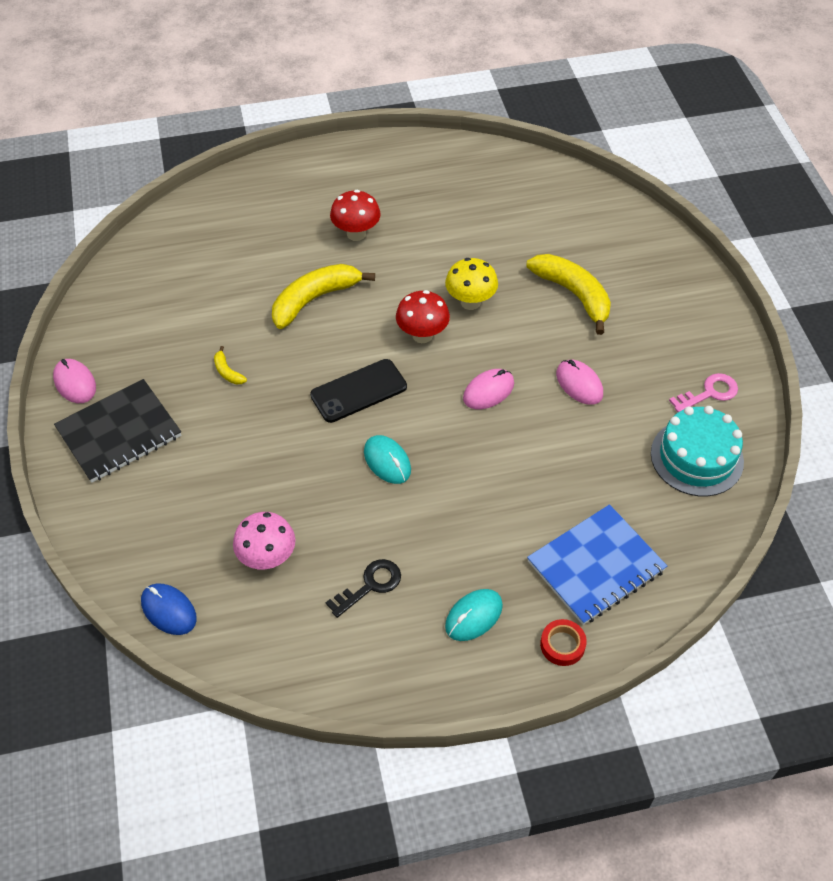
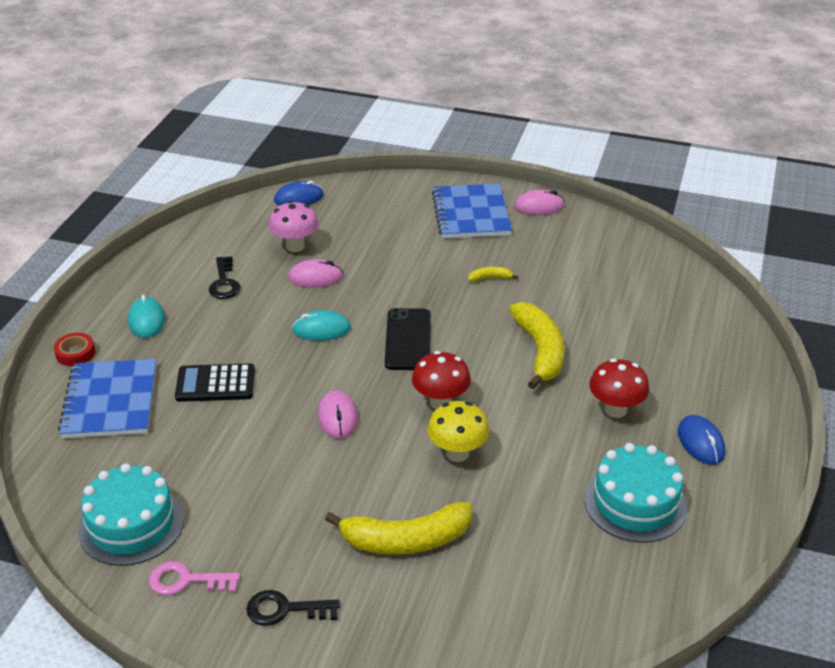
camera: 120 degrees right, 15 degrees down
black notebook [54,379,181,483] -> blue notebook [432,184,512,238]
pink mouse [556,360,603,405] -> pink mouse moved to [288,259,344,287]
pink key [669,373,738,412] -> pink key turned 90 degrees clockwise [149,561,240,595]
none -> black calculator [175,363,255,402]
none -> black key [246,590,340,626]
none -> turquoise cake [584,443,688,543]
none -> blue mouse [678,415,725,465]

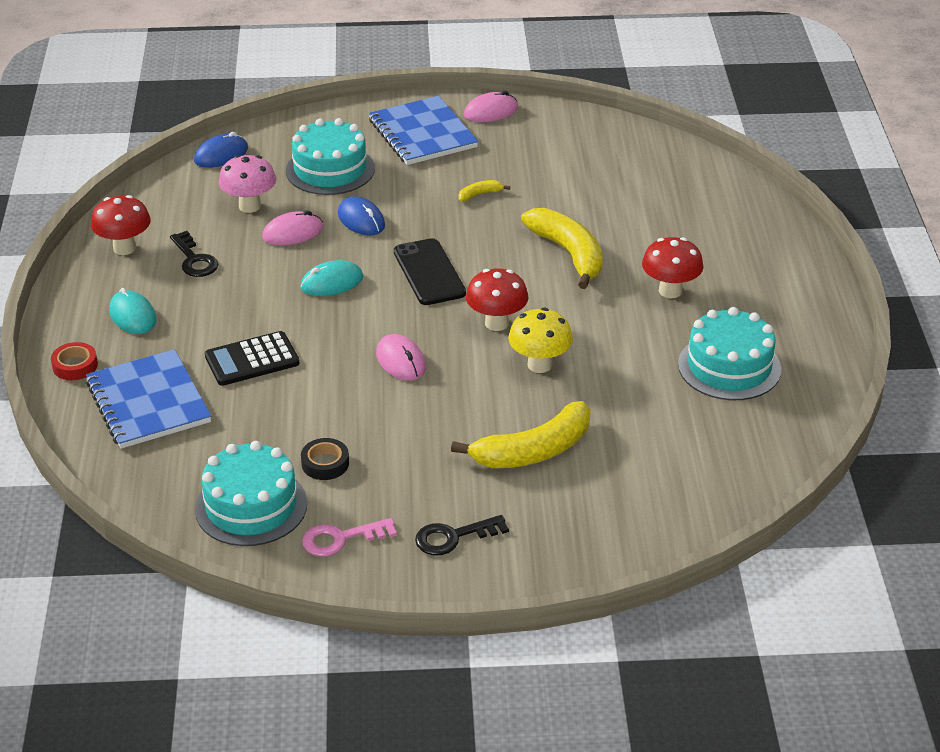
camera: 20 degrees left, 0 degrees up
blue mouse [678,415,725,465] -> blue mouse moved to [338,196,385,235]
none -> red mushroom [91,195,151,255]
none -> turquoise cake [286,118,375,195]
none -> black tape [301,438,349,480]

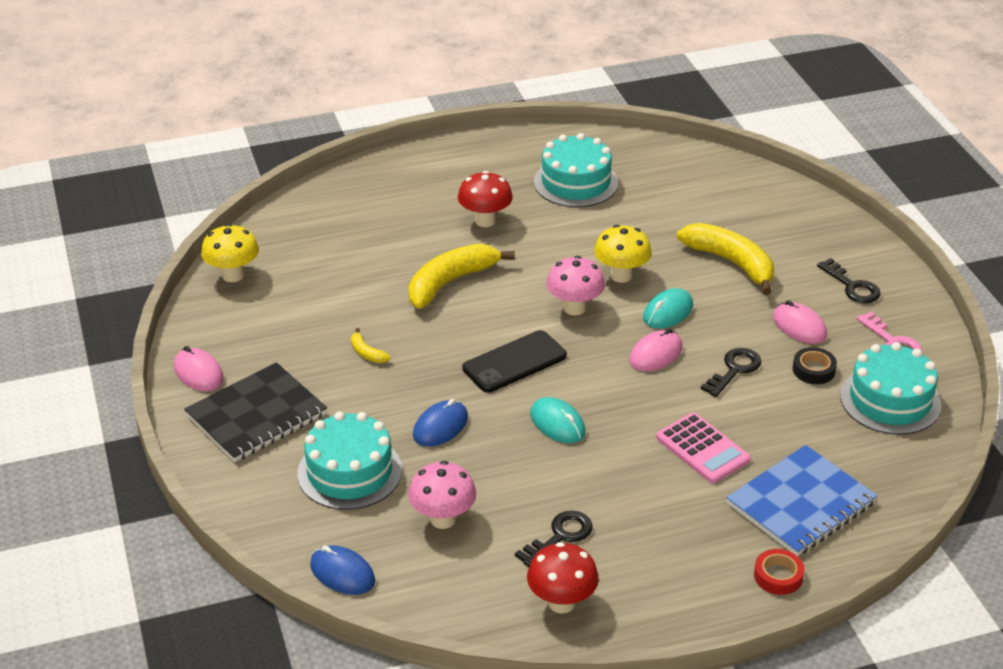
camera: 105 degrees left, 0 degrees up
turquoise mouse [109,288,157,334] -> turquoise mouse moved to [643,288,693,329]
black calculator [205,331,300,386] -> pink calculator [656,413,751,483]
pink mouse [262,210,323,245] -> pink mouse moved to [773,300,827,344]
blue notebook [369,96,478,165] -> black notebook [184,362,327,462]
red mushroom [466,269,528,331] -> pink mushroom [546,256,605,316]
none -> yellow mushroom [201,224,259,282]
none -> black key [701,348,761,397]

